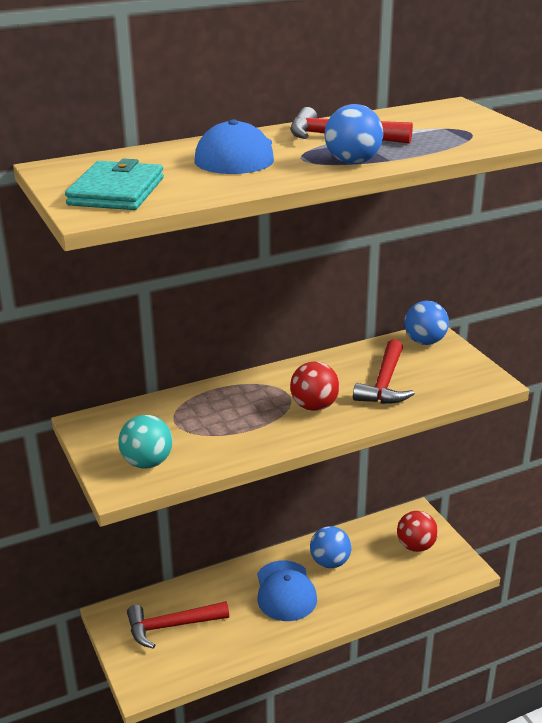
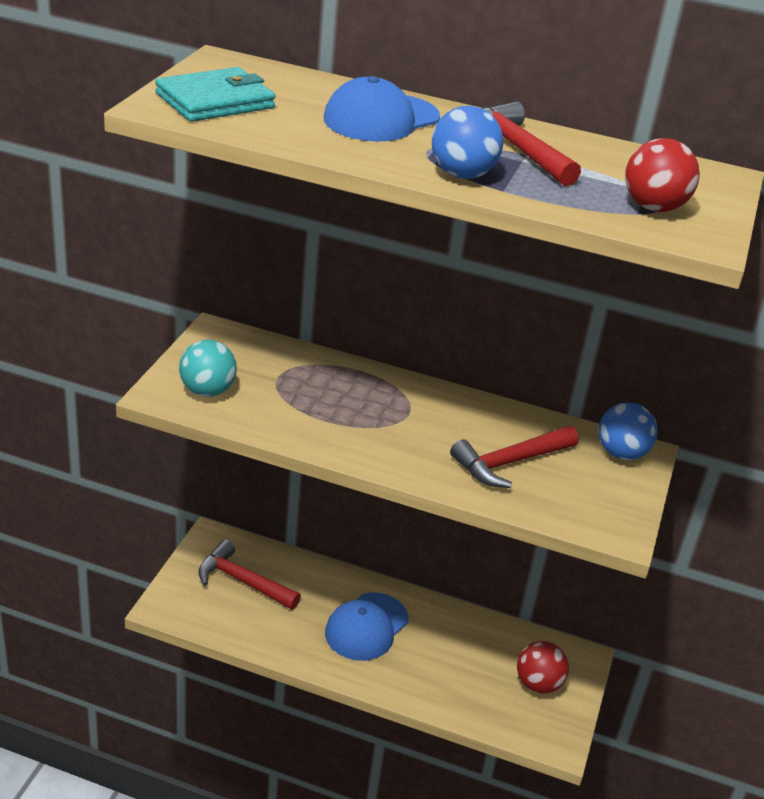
camera: 40 degrees right, 5 degrees up
red ball [290,361,340,411] -> red ball moved to [625,138,700,212]
blue ball [310,526,351,568] -> none

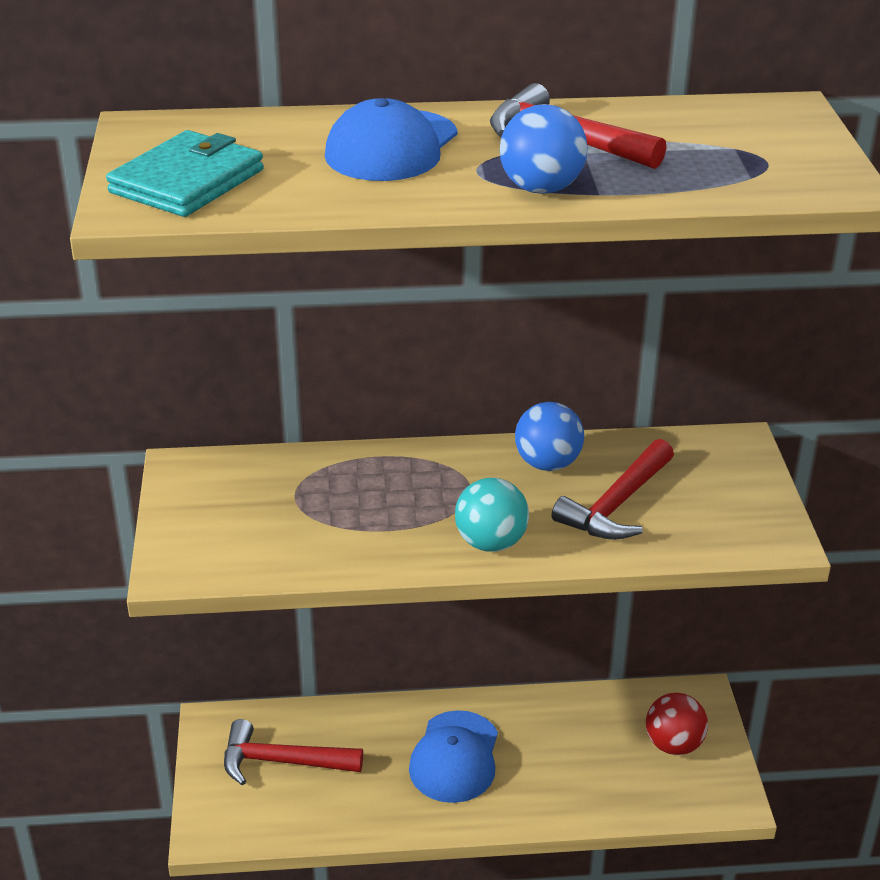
camera: 20 degrees left, 0 degrees up
turquoise ball [179,340,237,397] -> turquoise ball moved to [455,478,529,552]
blue ball [599,402,658,460] -> blue ball moved to [515,402,584,471]
red ball [625,138,700,212] -> none

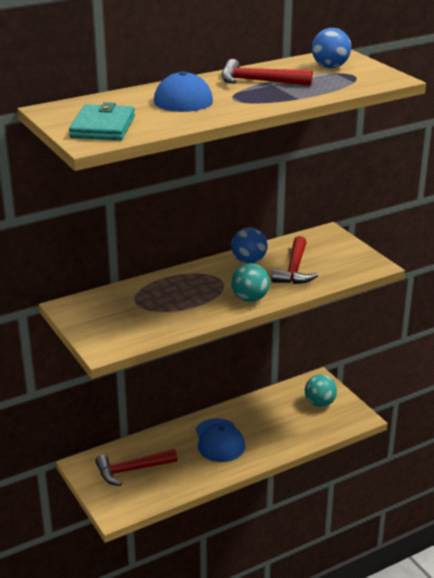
camera: 25 degrees left, 5 degrees down
blue ball [500,104,588,194] -> blue ball moved to [312,28,351,68]
red ball [646,693,708,755] -> turquoise ball [305,375,337,407]

